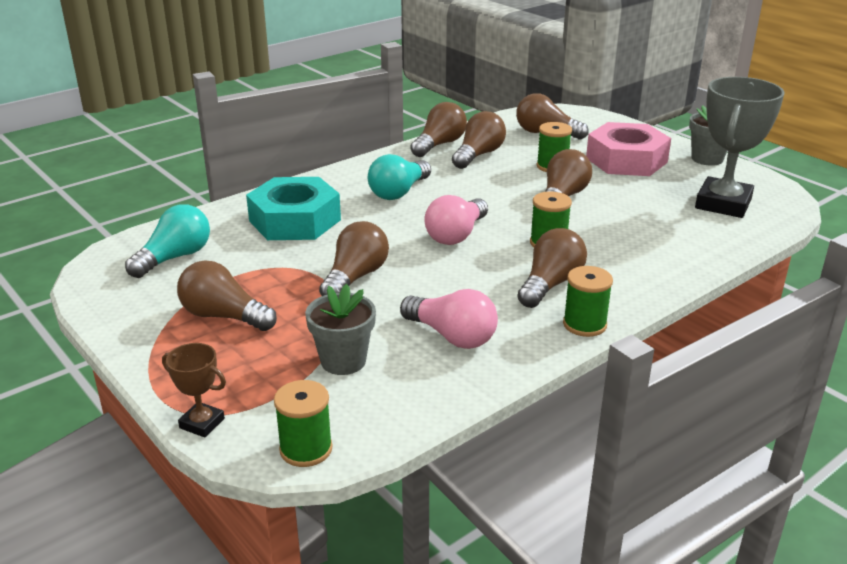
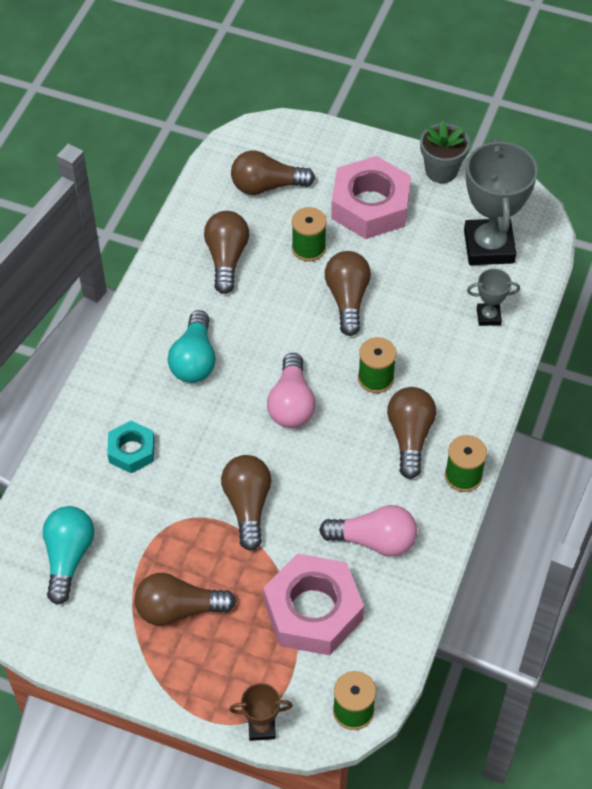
camera: 30 degrees left, 25 degrees up
turquoise nut [246,177,341,240] -> turquoise nut [107,421,154,473], size x0.54
grey flower pot [305,284,376,375] -> pink nut [263,553,364,655]
brown light bulb [410,102,467,157] -> none
none -> grey trophy [467,269,520,326]

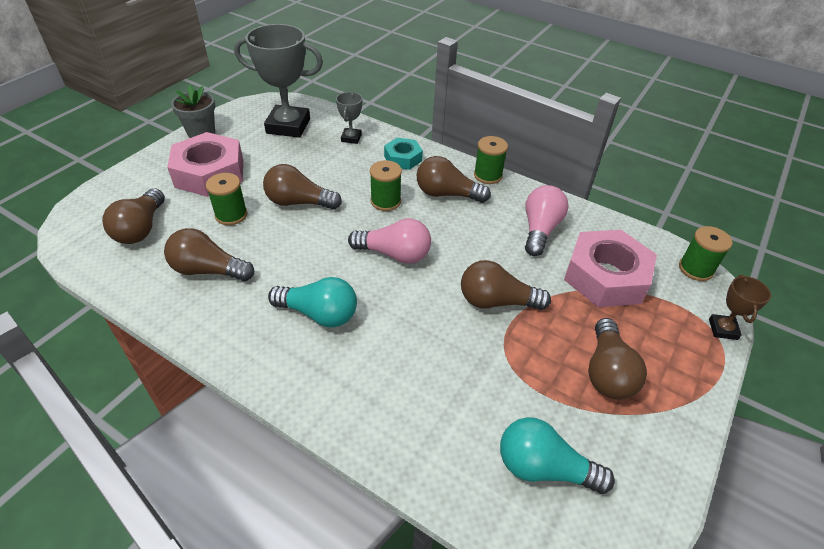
camera: 80 degrees left, 10 degrees down
turquoise nut [107,421,154,473] -> turquoise nut moved to [384,138,423,170]

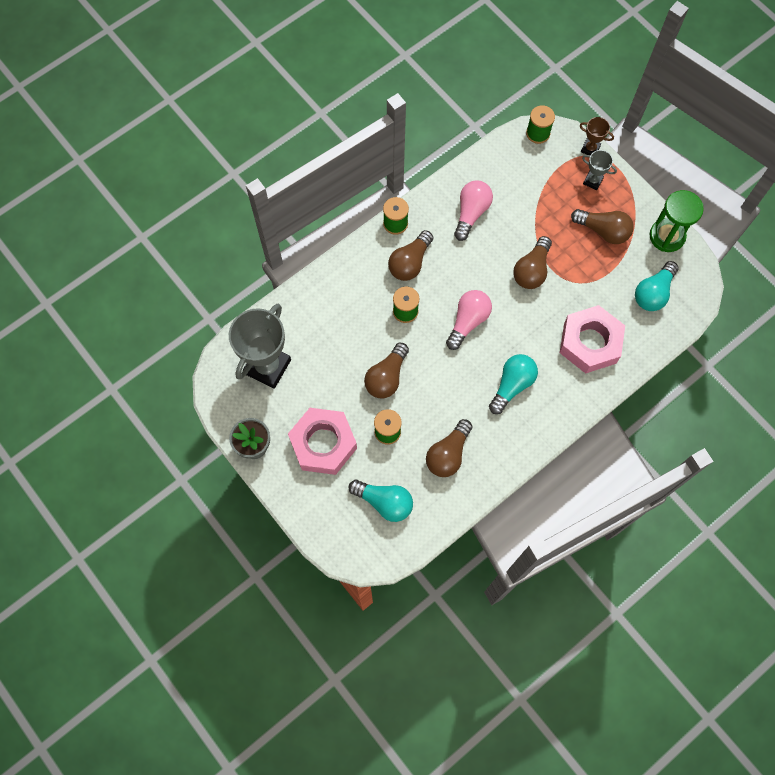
camera: 70 degrees left, 25 degrees up
brown light bulb [102,188,165,244] -> turquoise light bulb [349,480,413,522]
grey trophy [336,92,362,144] -> grey trophy moved to [582,150,617,190]
turquoise nut [384,138,423,170] -> none
pink light bulb [525,185,569,256] -> pink light bulb turned 75 degrees clockwise [454,180,493,241]
pink nut [564,230,657,307] -> pink nut moved to [560,305,625,374]
none -> green hourglass [649,190,704,252]

